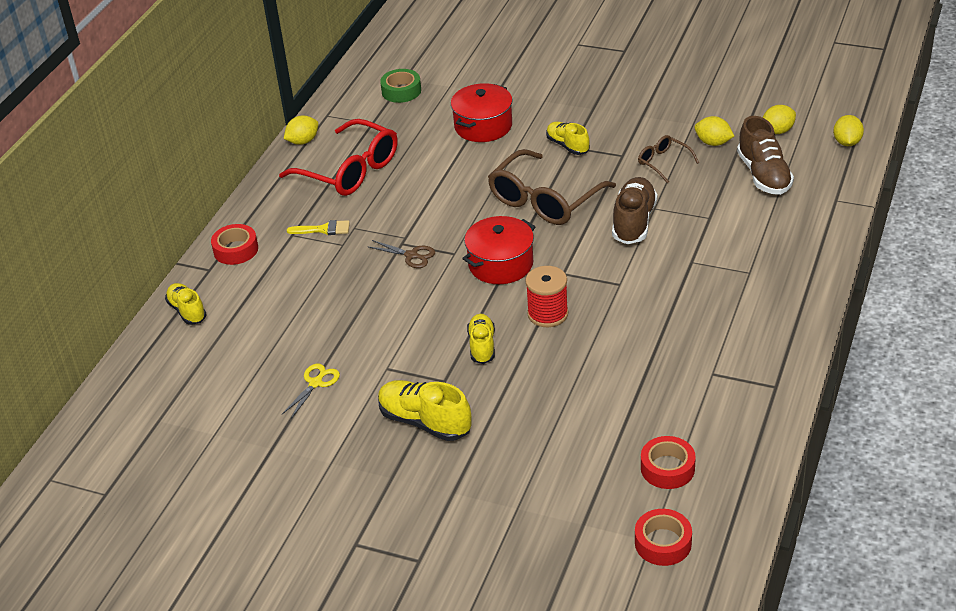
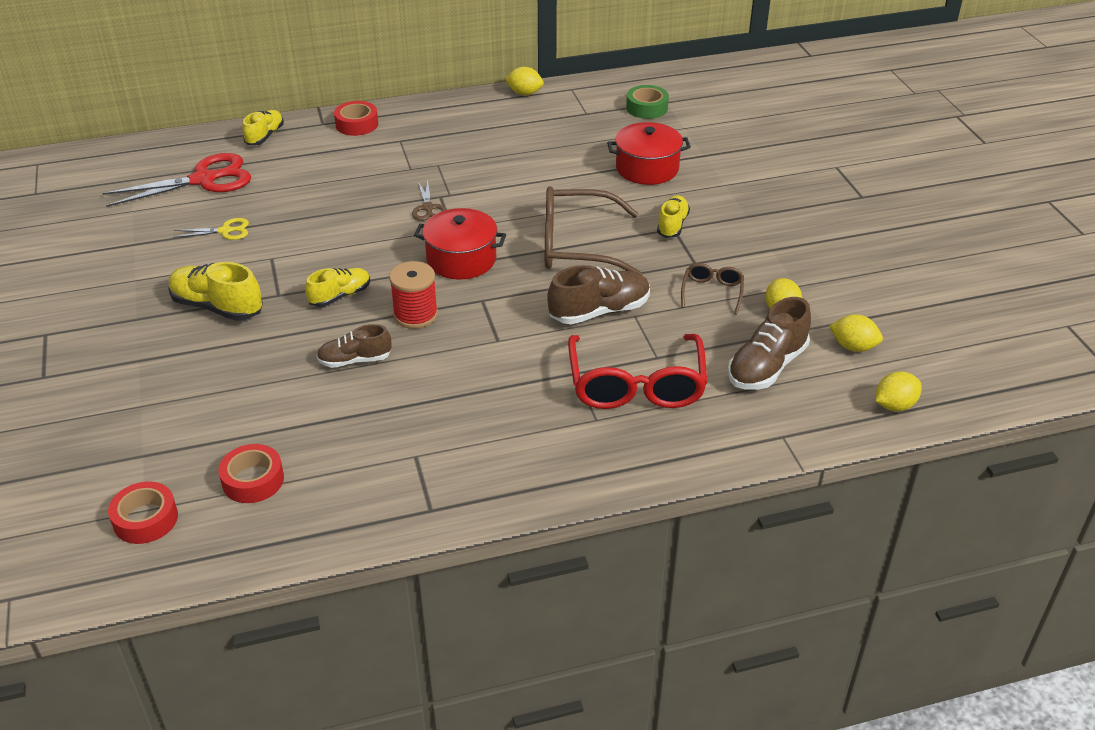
camera: 50 degrees right, 0 degrees up
red glasses [279,119,398,196] -> red glasses moved to [568,334,707,409]
yellow brush [287,220,350,235] -> none
yellow shoe [378,380,472,441] -> yellow shoe turned 60 degrees counterclockwise [169,262,263,321]
none -> red scissors [102,153,251,207]
none -> brown shoe [316,324,391,368]

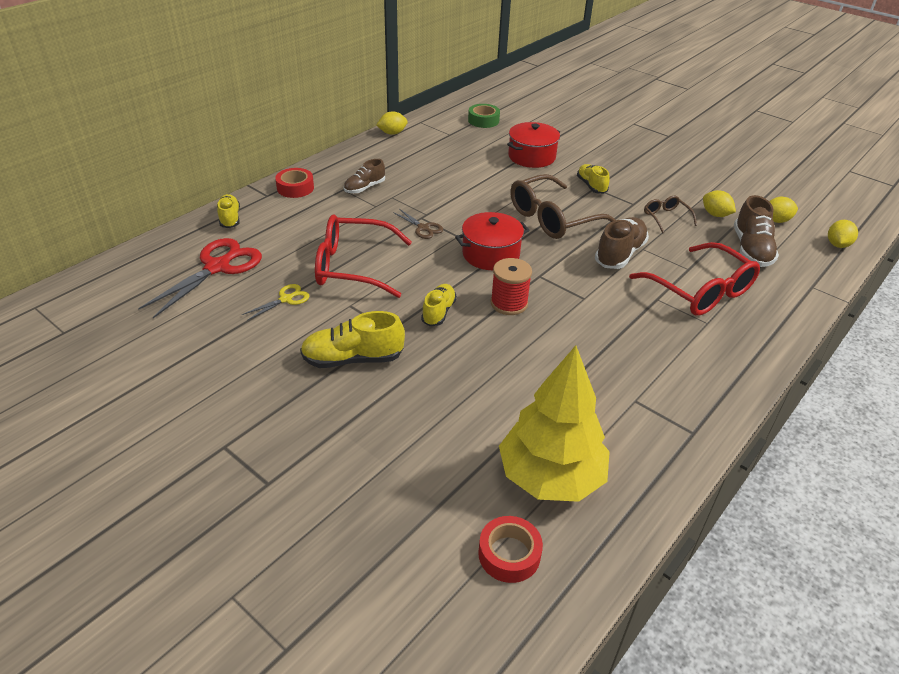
camera: 35 degrees left, 0 degrees up
red tape [218,444,284,503] -> yellow tree [499,345,610,502]
brown shoe [316,324,391,368] -> brown shoe moved to [344,159,385,194]
none -> red glasses [315,215,412,298]

